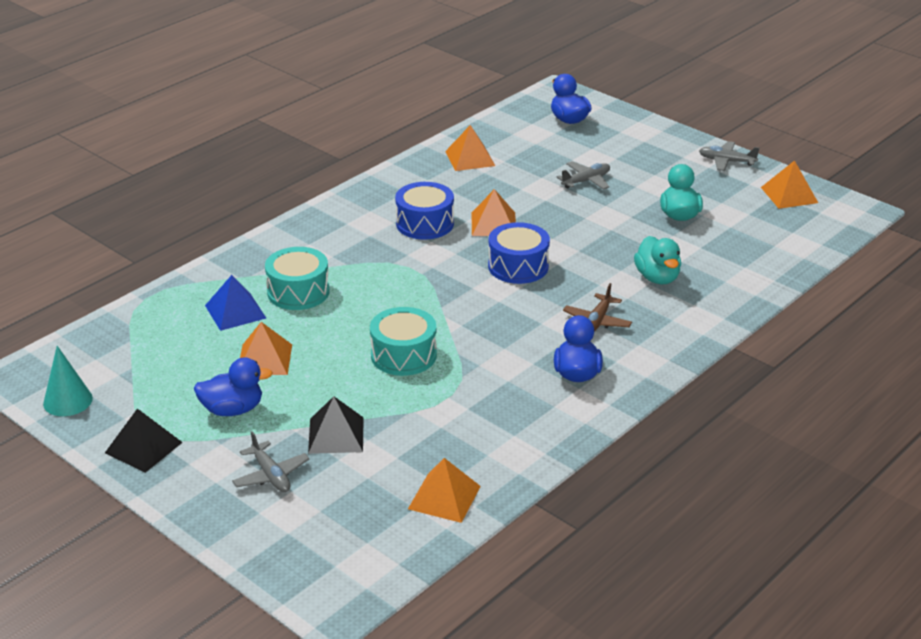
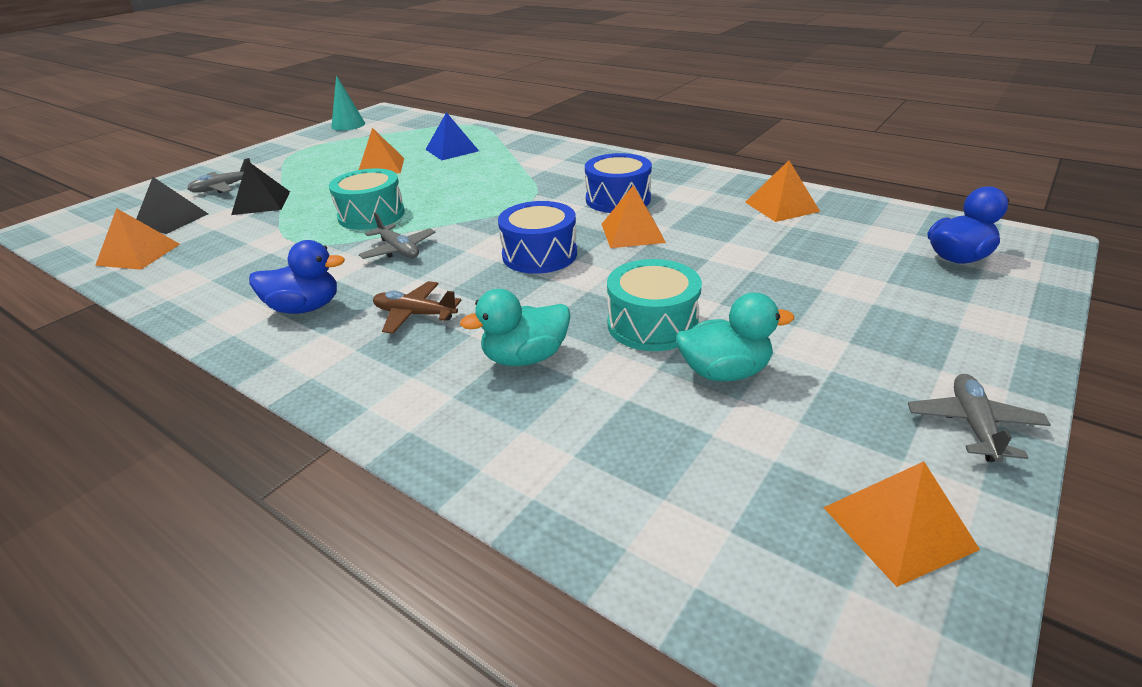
camera: 85 degrees right, 0 degrees up
black pyramid [105,408,183,473] -> black pyramid moved to [136,177,208,234]
blue duck [194,358,273,416] -> none
turquoise drum [265,247,330,310] -> turquoise drum moved to [607,259,702,351]
grey plane [556,161,610,190] -> grey plane moved to [359,212,435,259]

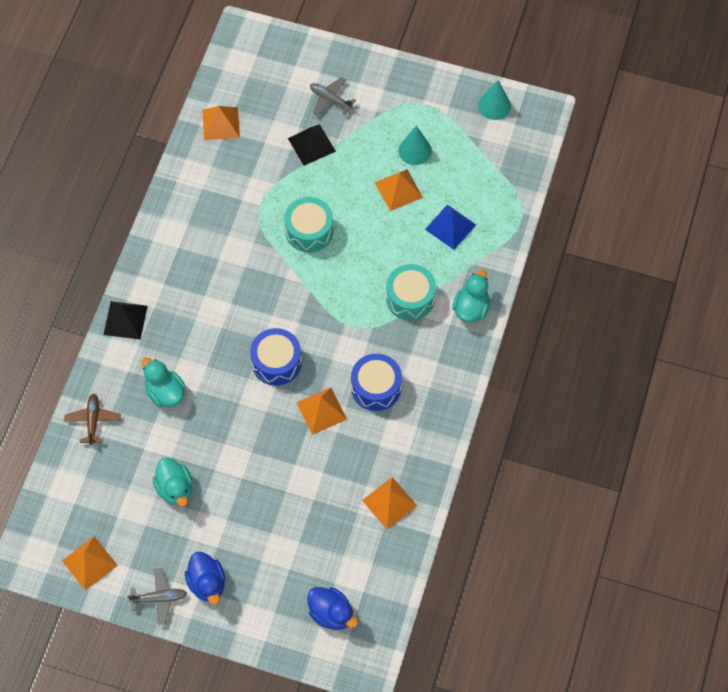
camera: 70 degrees right, 30 degrees up
black pyramid [136,177,208,234] -> black pyramid moved to [103,301,148,340]
blue duck [249,240,345,314] -> blue duck moved to [185,552,225,605]
grey plane [359,212,435,259] -> none
brown plane [373,281,462,334] -> brown plane moved to [64,393,121,445]
turquoise drum [607,259,702,351] -> turquoise drum moved to [386,264,436,321]
none -> turquoise cone [398,125,432,165]
none -> turquoise duck [452,270,490,323]

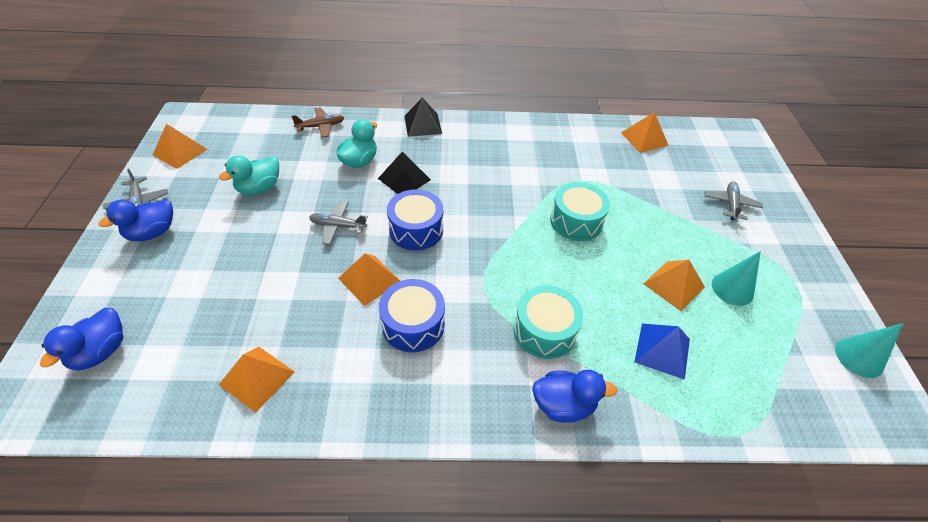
camera: 70 degrees right, 15 degrees down
black pyramid [288,124,336,166] -> black pyramid moved to [378,151,431,194]
turquoise duck [452,270,490,323] -> blue duck [532,370,617,423]
none -> grey plane [309,201,368,245]

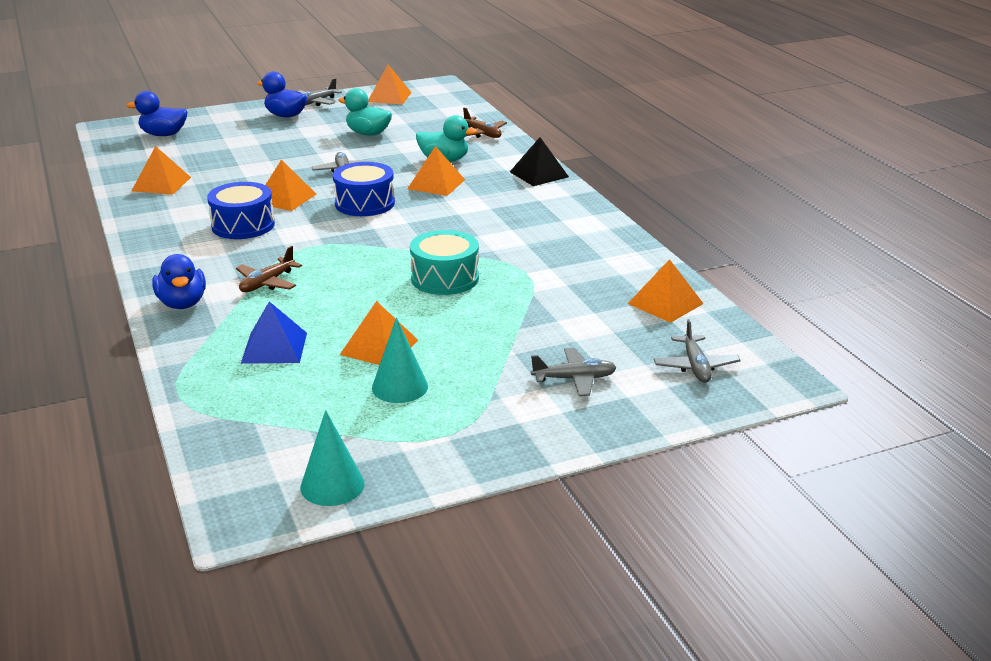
camera: 70 degrees right, 20 degrees down
black pyramid [378,151,431,194] -> orange pyramid [407,146,465,196]
turquoise drum [514,286,583,359] -> brown plane [236,246,302,292]
none -> grey plane [654,319,740,383]

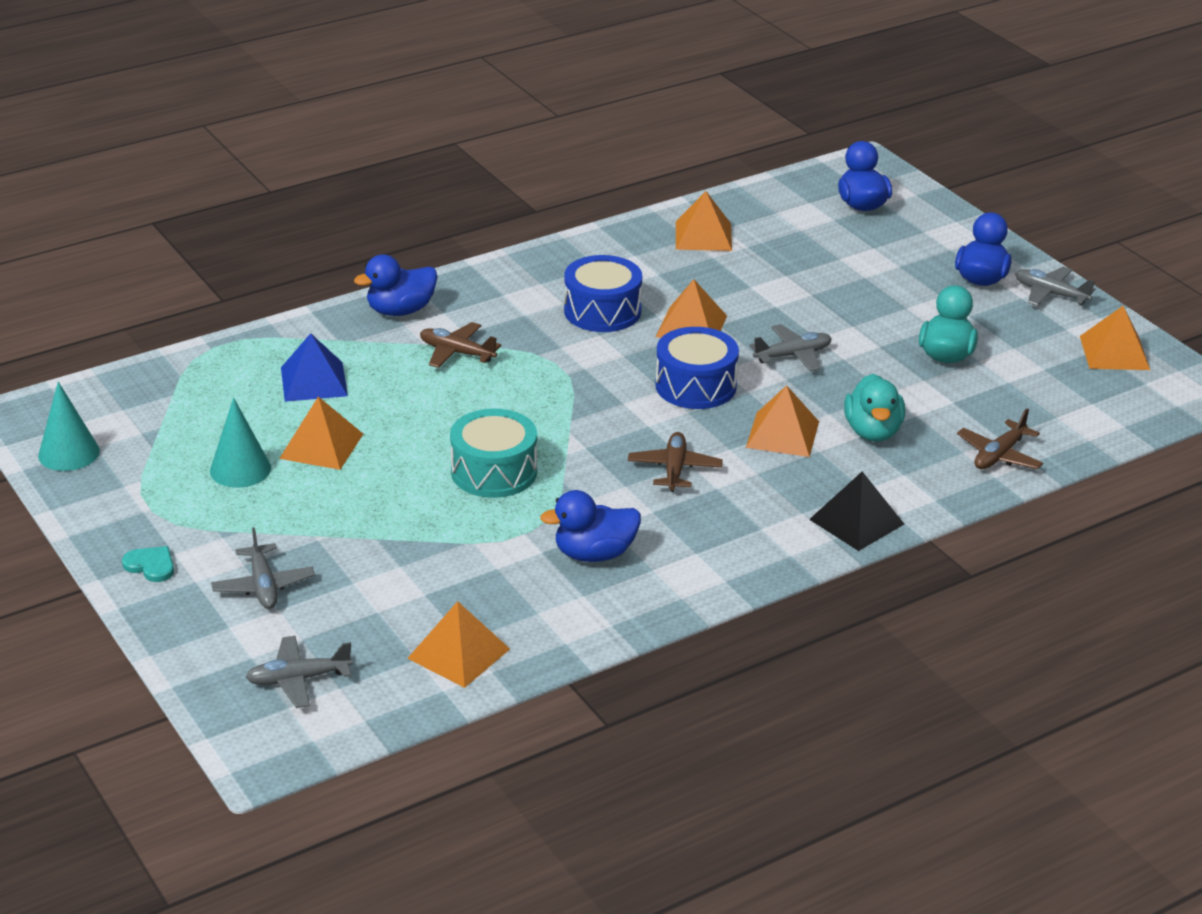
camera: 80 degrees right, 5 degrees up
none -> turquoise heart [122,546,174,582]
none -> blue duck [540,490,641,562]
none -> brown plane [628,432,723,492]

